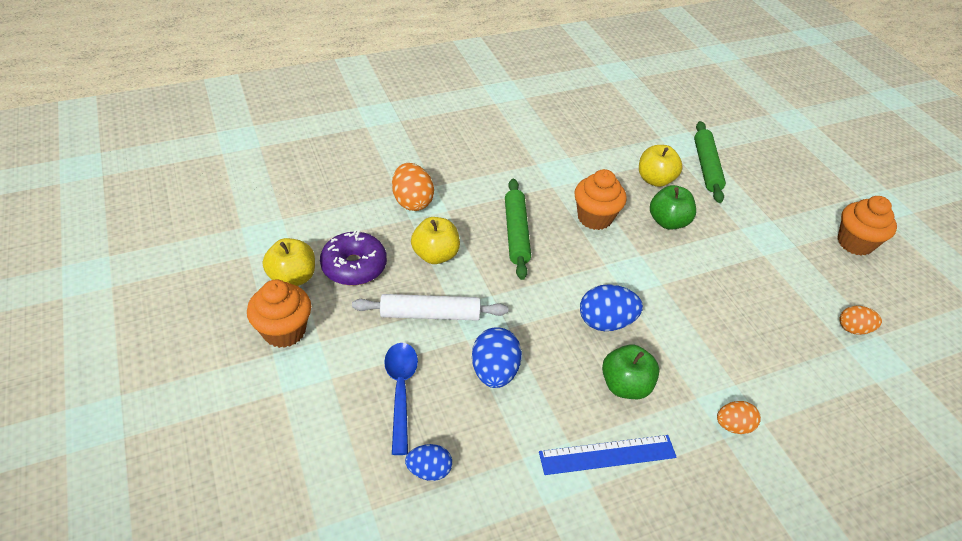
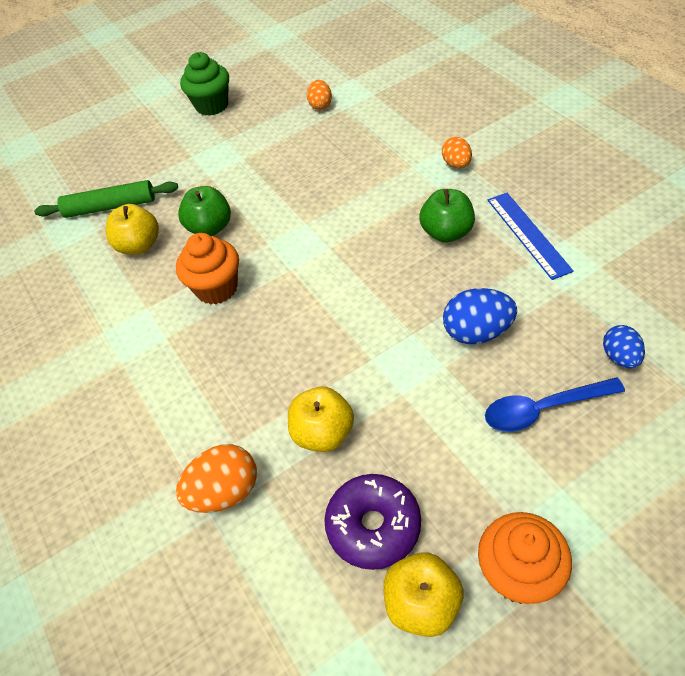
camera: 90 degrees left, 5 degrees up
white rolling pin [352,294,508,321] -> none
green rolling pin [505,179,531,280] -> none
blue egg [580,284,643,331] -> none
orange cupcake [837,196,897,256] -> green cupcake [180,52,229,116]

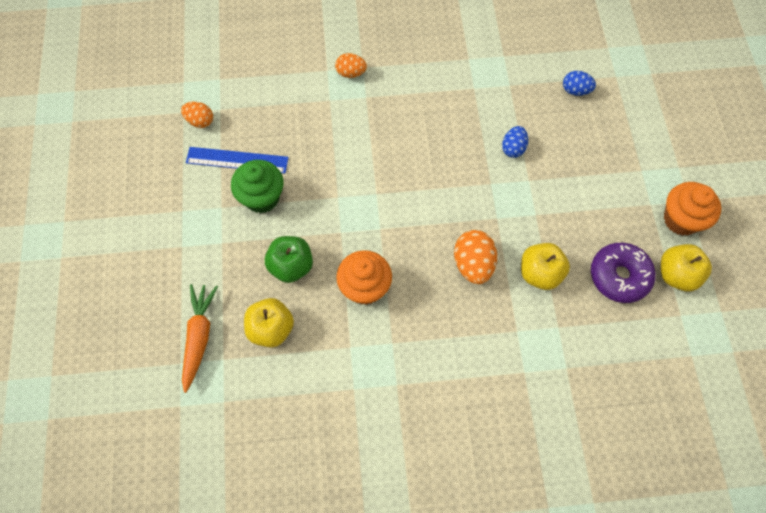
camera: 70 degrees left, 15 degrees up
green rolling pin [34,180,178,218] -> orange carrot [182,284,218,393]
orange egg [176,444,257,513] -> orange egg moved to [454,230,497,284]
green cupcake [180,52,229,116] -> green cupcake moved to [231,160,284,213]
green apple [419,189,475,243] -> none
blue egg [443,288,517,344] -> blue egg [502,126,528,158], size x0.64
blue spoon [485,377,625,432] -> none
blue ruler [488,193,574,280] -> blue ruler moved to [186,147,289,174]

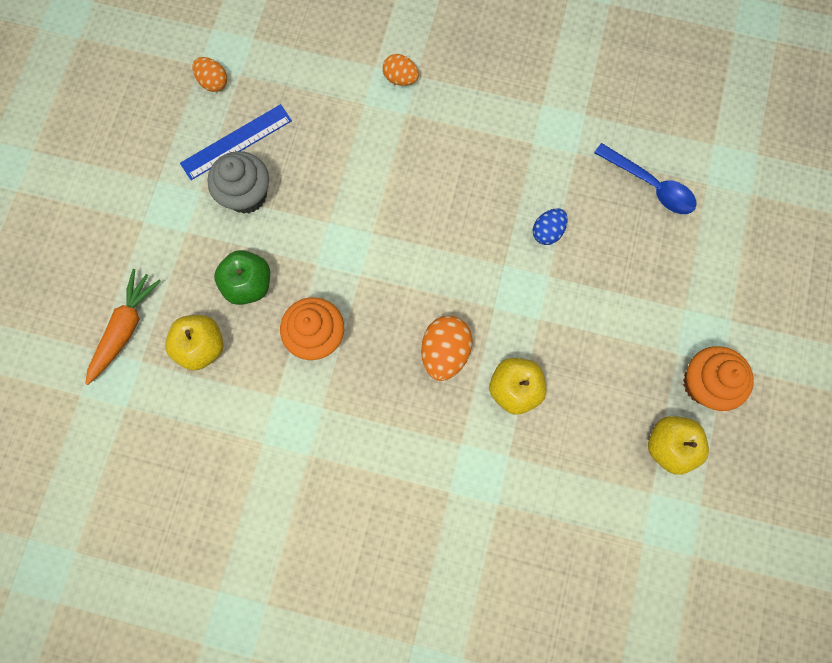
camera: 20 degrees right, 10 degrees up
blue ruler [186,147,289,174] -> blue ruler turned 60 degrees counterclockwise [180,104,292,180]
green cupcake [231,160,284,213] -> grey cupcake [207,151,269,214]
blue egg [563,71,596,96] -> blue spoon [594,143,697,214]
purple donut [591,243,656,303] -> none

